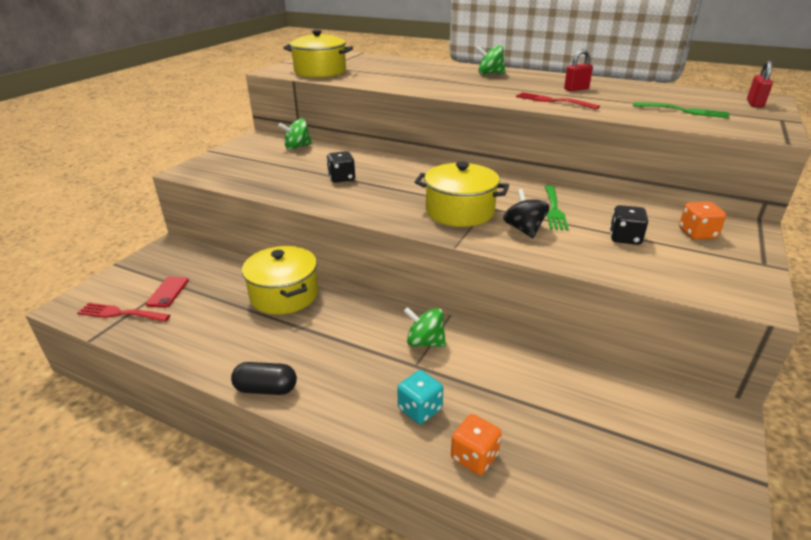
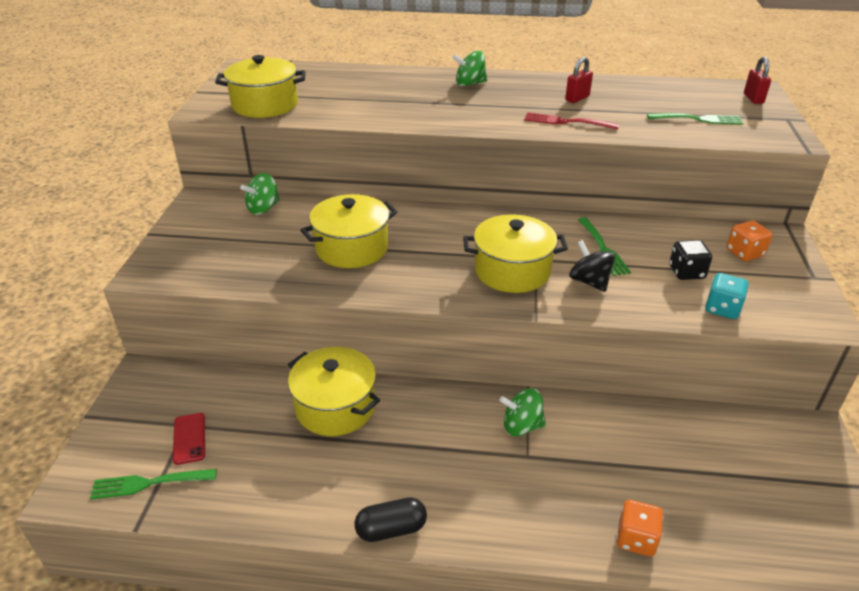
camera: 20 degrees left, 5 degrees up
red fork [77,303,170,322] -> green fork [90,469,217,499]
black dice [327,151,355,183] -> yellow pot [301,194,398,268]
turquoise dice [397,370,443,424] -> turquoise dice moved to [705,273,749,319]

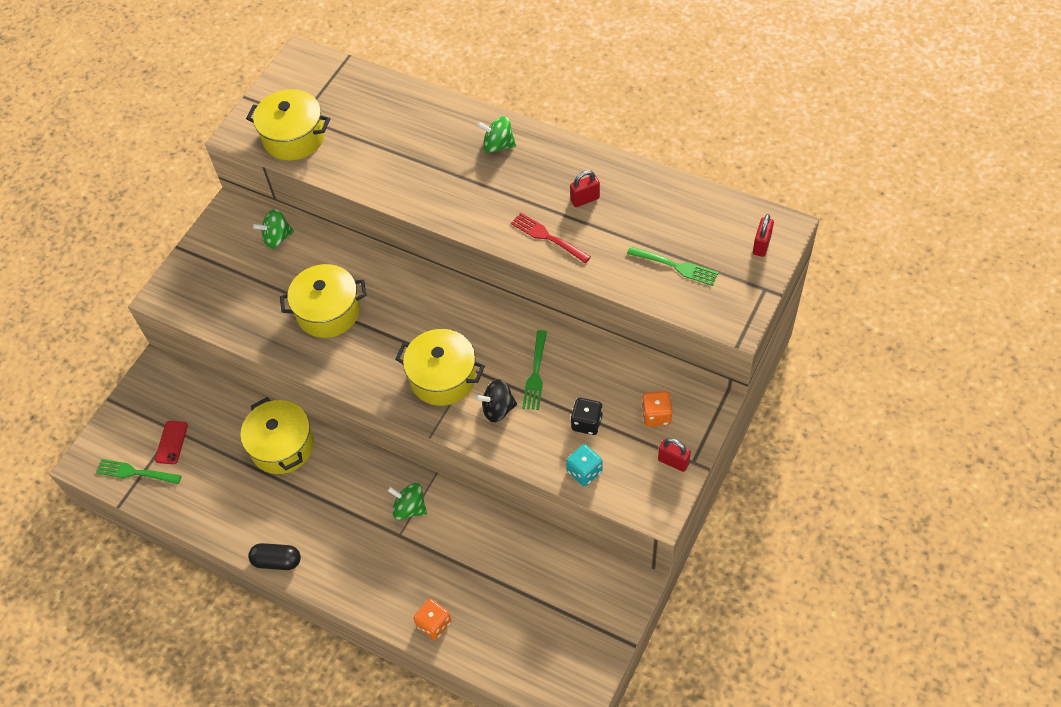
camera: 25 degrees right, 20 degrees up
black spinning top [569,240,616,292] -> black spinning top turned 90 degrees counterclockwise [476,379,517,422]
none -> red padlock [658,438,691,472]

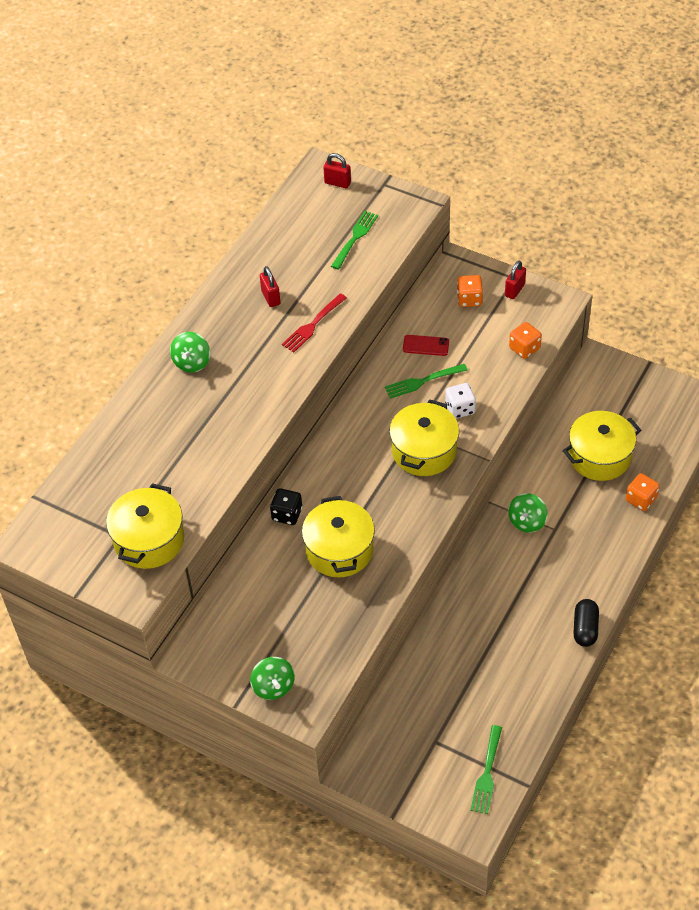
camera: 90 degrees left, 5 degrees down
red phone [155,421,188,464] -> red phone moved to [403,335,449,356]
yellow pot [240,397,314,474] -> yellow pot moved to [563,411,641,481]
green spinning top [253,209,294,249] -> green spinning top moved to [250,657,295,700]
black spinning top [476,379,517,422] -> white dice [445,383,476,419]
green fork [522,330,547,410] -> green fork turned 150 degrees clockwise [385,364,468,399]
turquoise dice [566,444,603,486] -> orange dice [509,322,542,359]
black dice [571,398,603,435] -> black dice moved to [270,488,302,525]

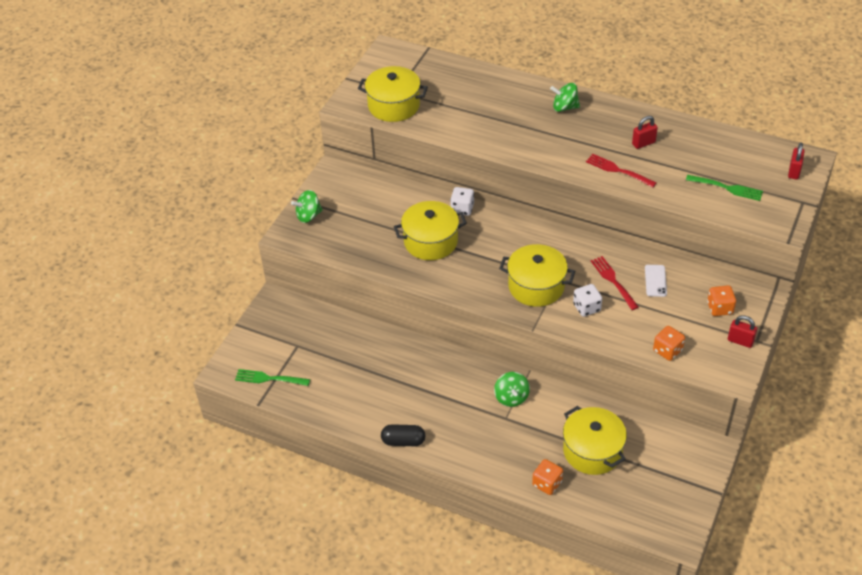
camera: 85 degrees right, 5 degrees down
black dice [270,488,302,525] -> white dice [450,187,474,216]
green fork [385,364,468,399] -> red fork [591,256,639,310]
red phone [403,335,449,356] -> white phone [645,265,667,297]
green spinning top [508,493,548,533] -> green spinning top turned 120 degrees counterclockwise [494,372,530,407]

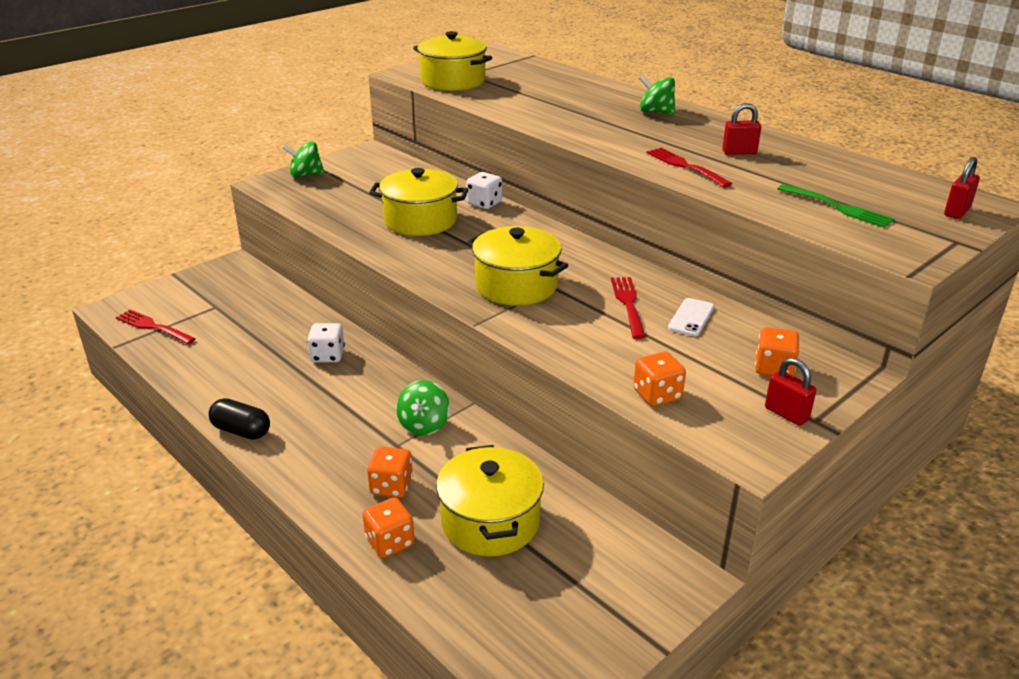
camera: 20 degrees right, 15 degrees down
green fork [235,369,310,386] -> red fork [116,309,196,344]
white dice [573,284,602,317] -> white dice moved to [307,323,345,362]
none -> orange dice [367,446,413,498]

